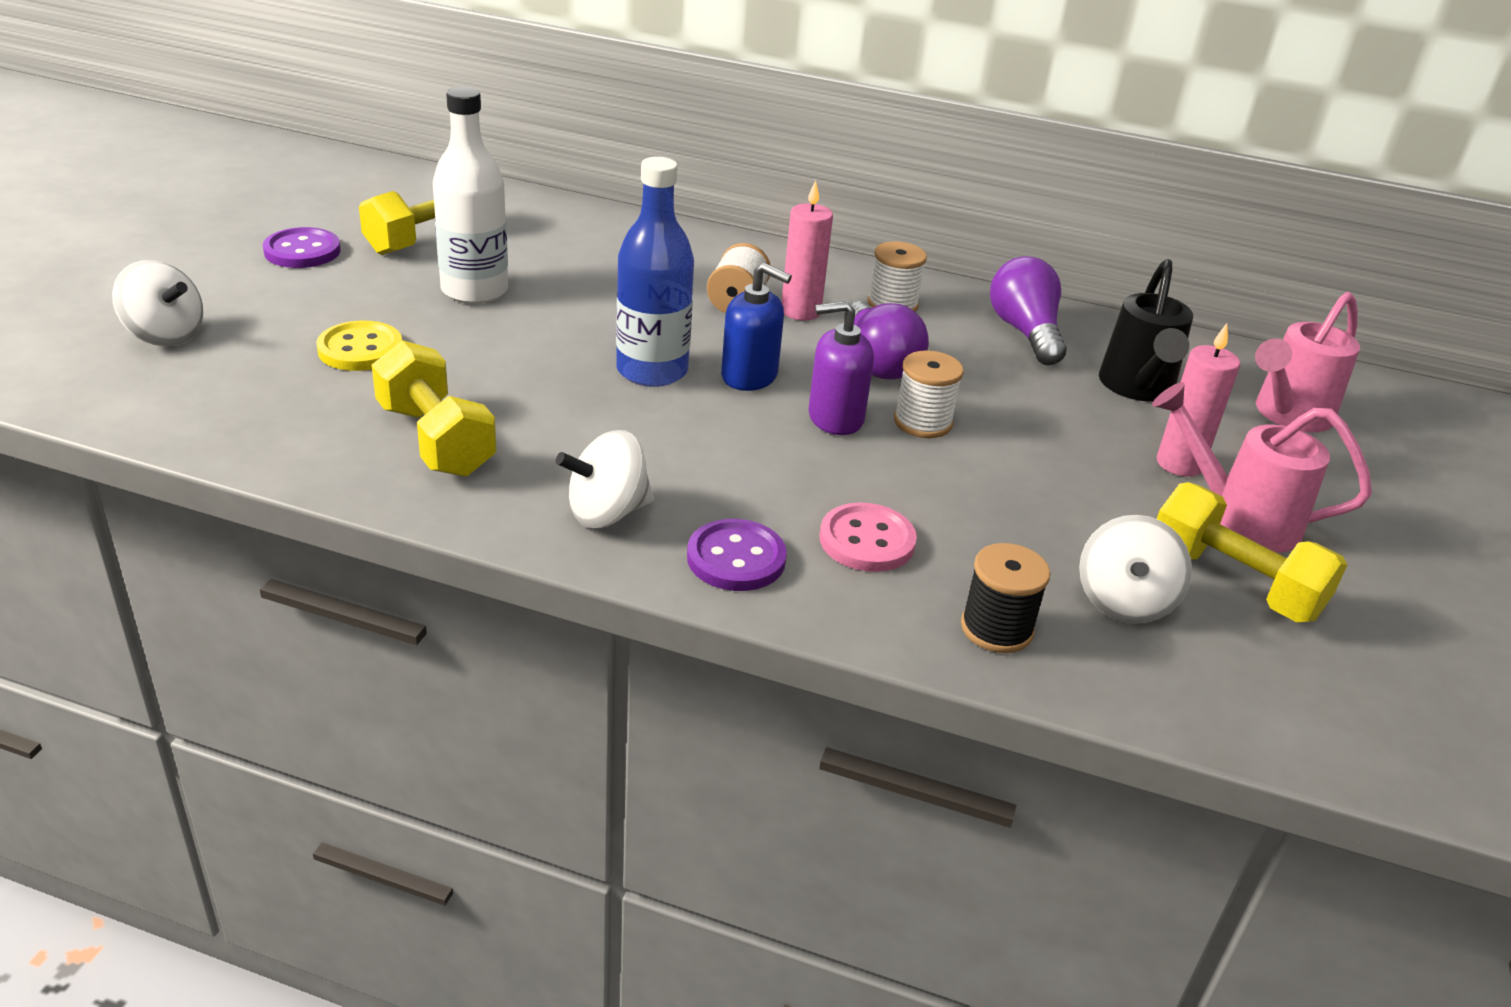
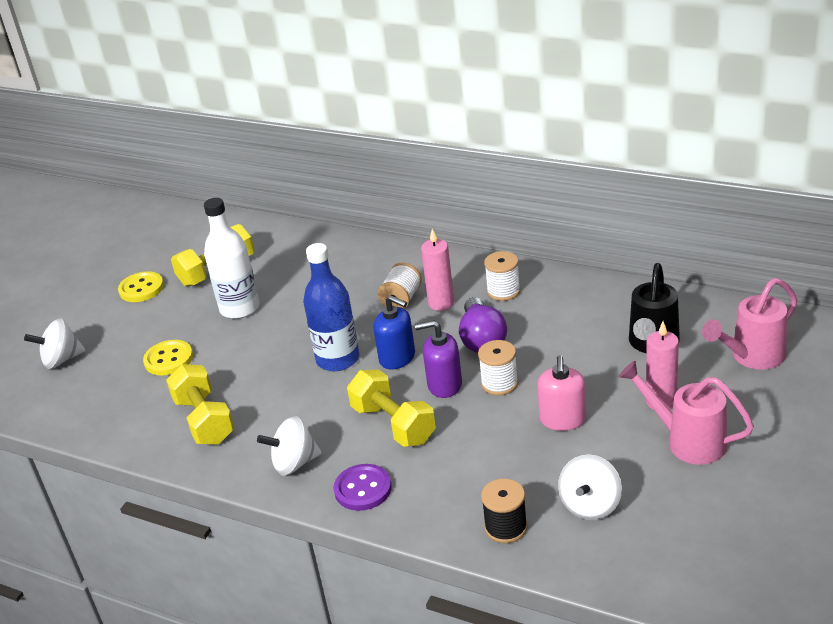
camera: 15 degrees right, 0 degrees up
white spinning top [112,260,203,347] -> white spinning top turned 120 degrees clockwise [24,319,86,369]
purple button [263,227,341,268] -> yellow button [118,271,164,302]
pink button [819,502,917,572] -> none
purple light bulb [990,256,1067,365] -> none
yellow dumbbell [1157,482,1347,622] -> yellow dumbbell moved to [347,370,436,447]
none -> pink soap dispenser [537,355,586,431]

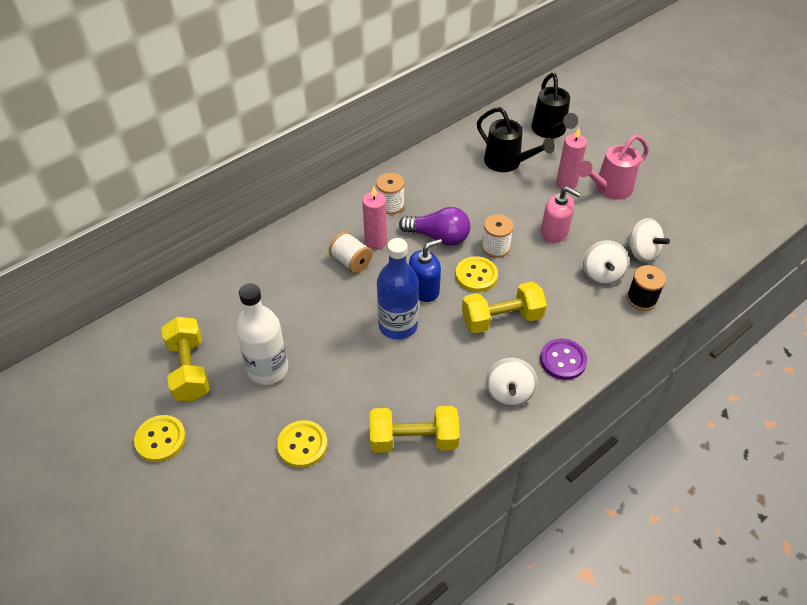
camera: 70 degrees left, 15 degrees up
white spinning top [24,319,86,369] -> white spinning top moved to [583,240,629,285]
purple soap dispenser [415,320,462,398] -> yellow button [455,256,498,292]
pink watering can [702,278,797,370] -> black watering can [531,73,578,138]

